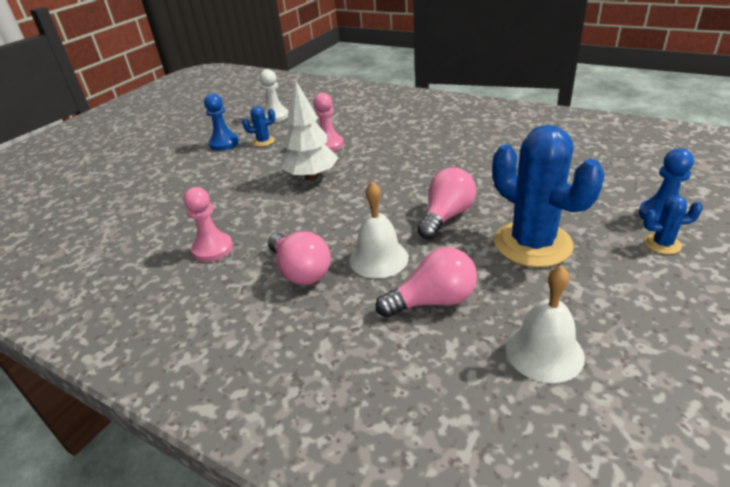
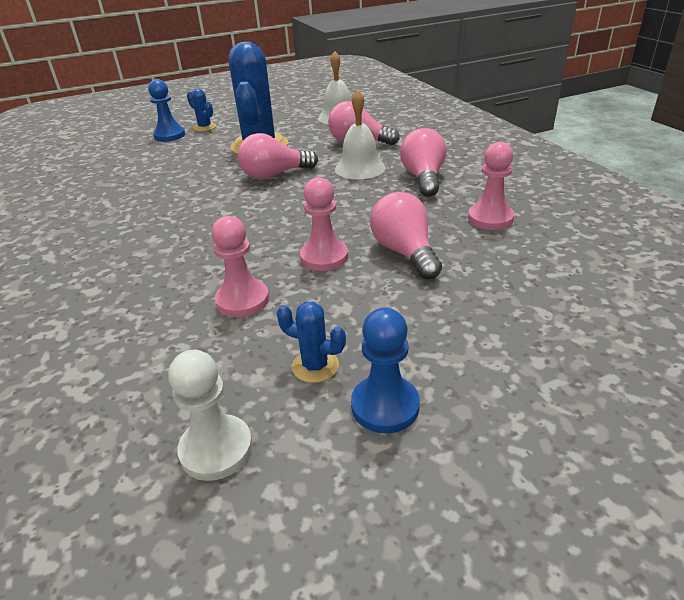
camera: 145 degrees left, 0 degrees up
white tree [281,81,338,180] -> pink pawn [300,177,348,271]
none -> pink light bulb [370,192,442,280]

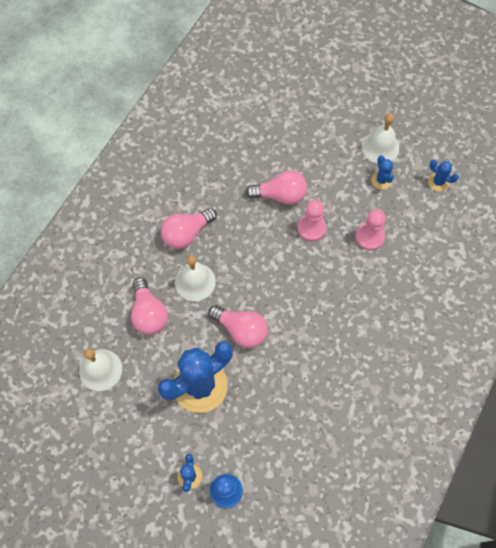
camera: 130 degrees left, 30 degrees up
white pawn [168,350,253,481] -> blue cactus [428,159,459,191]
blue pawn [351,308,420,433] -> white bell [362,114,399,163]
pink light bulb [370,192,442,280] -> pink light bulb turned 120 degrees counterclockwise [245,170,307,205]
pink pawn [468,142,514,230] -> none

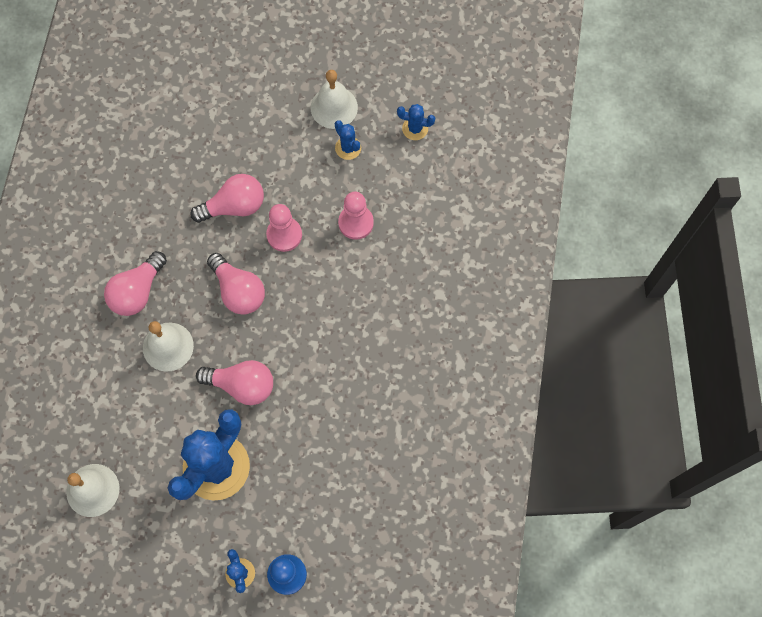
camera: 20 degrees left, 5 degrees up
pink light bulb [131,277,168,335] -> pink light bulb moved to [207,253,265,315]

